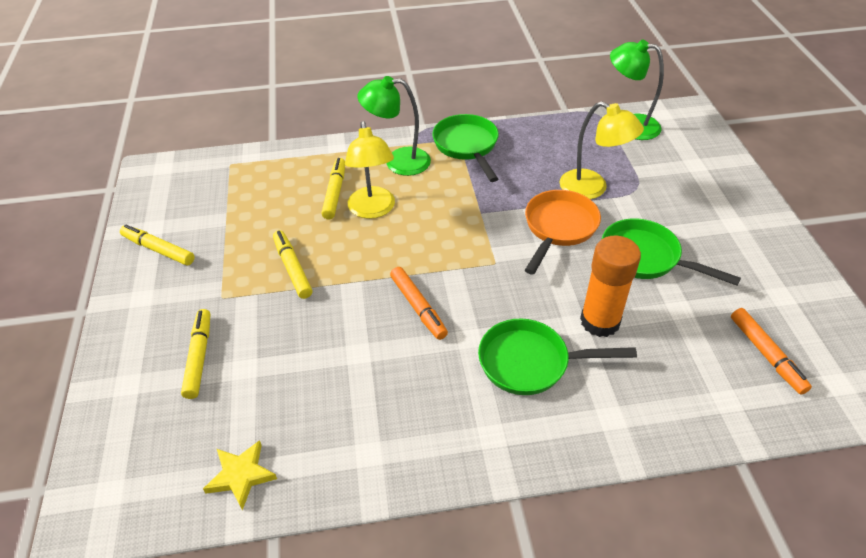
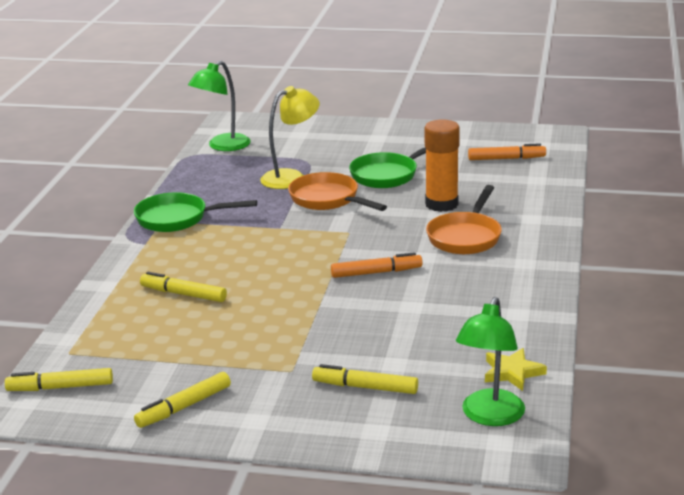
camera: 70 degrees left, 20 degrees down
yellow marker [273,230,313,299] -> yellow marker moved to [5,368,113,391]
yellow lamp [345,121,395,219] -> none
green lamp [358,76,431,176] -> green lamp moved to [456,297,525,426]
green pan [478,319,637,395] -> orange pan [426,185,502,254]

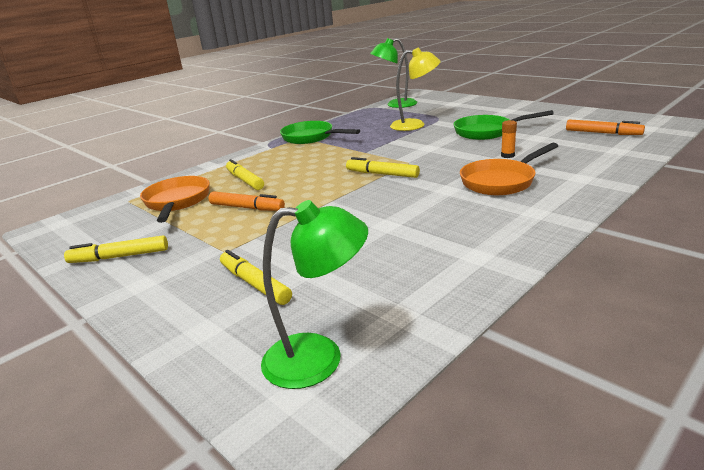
camera: 35 degrees right, 0 degrees up
yellow marker [5,368,113,391] -> yellow marker moved to [346,157,420,178]
orange pan [288,172,387,211] -> orange pan moved to [140,176,210,223]
orange marker [331,252,422,278] -> orange marker moved to [209,191,285,211]
orange glue stick [425,119,460,212] -> orange glue stick [501,120,517,158], size x0.44
green lamp [456,297,525,426] -> green lamp turned 150 degrees counterclockwise [261,200,368,389]
yellow star [485,348,547,391] -> none

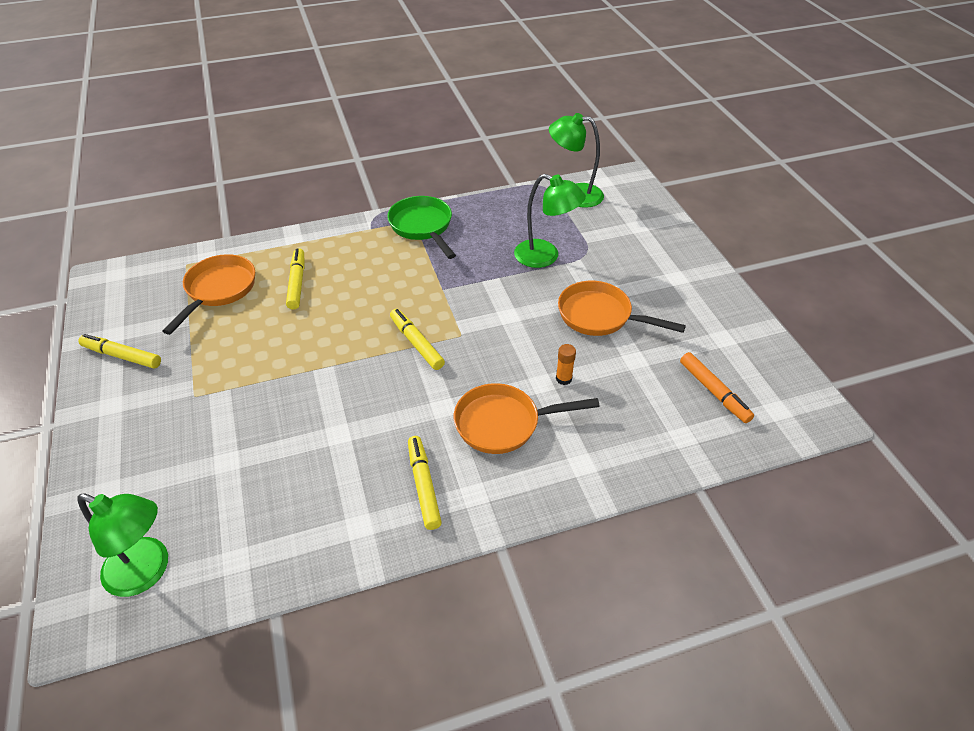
camera: 25 degrees right, 20 degrees up
orange marker [209,191,285,211] -> none
yellow marker [220,250,292,305] -> yellow marker moved to [408,436,442,530]
yellow lamp [390,47,441,131] -> green lamp [514,174,586,268]
green pan [453,110,554,140] -> orange pan [558,281,686,336]

